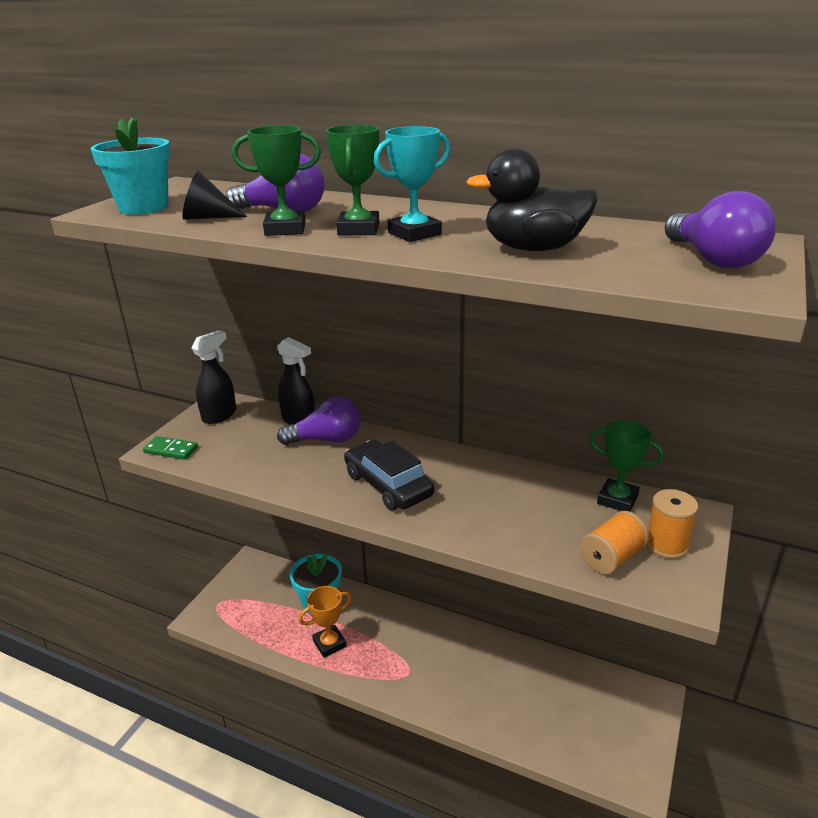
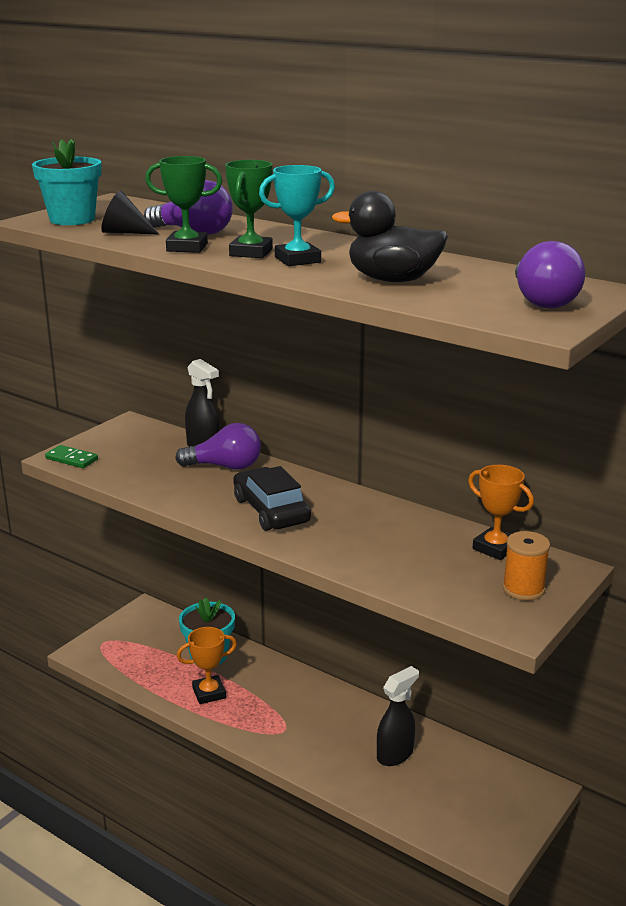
camera: 10 degrees right, 5 degrees down
black spray bottle [191,330,236,424] -> black spray bottle moved to [377,666,419,766]
orange spool [580,511,649,574] -> none
green trophy [589,421,664,512] -> orange trophy [468,465,534,560]

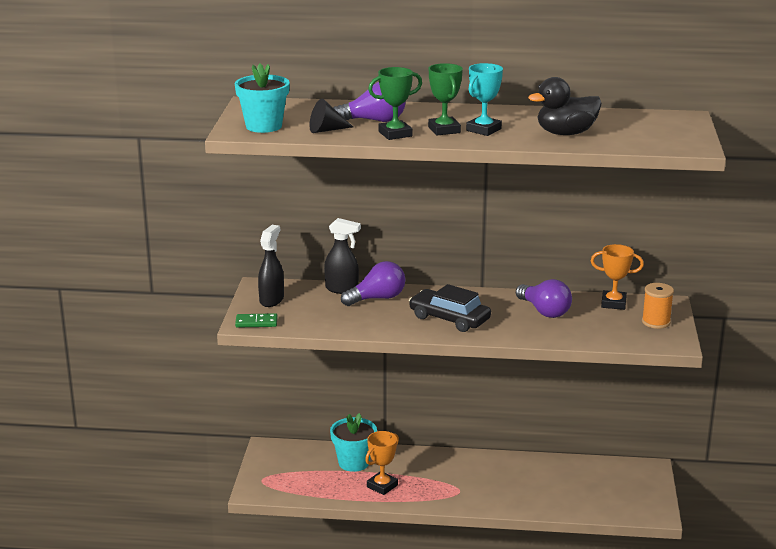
camera: 30 degrees left, 0 degrees up
black spray bottle [377,666,419,766] -> black spray bottle moved to [258,225,284,307]
purple light bulb [515,241,585,309] -> purple light bulb moved to [516,279,572,318]

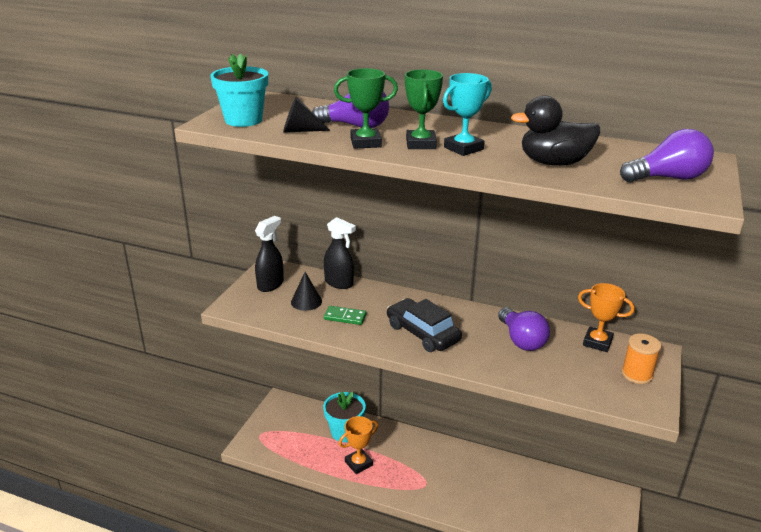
camera: 15 degrees right, 5 degrees up
green domino [235,313,277,328] -> green domino moved to [324,306,367,325]
purple light bulb [341,261,405,306] -> purple light bulb moved to [620,129,714,182]
none -> black cone [291,272,322,311]

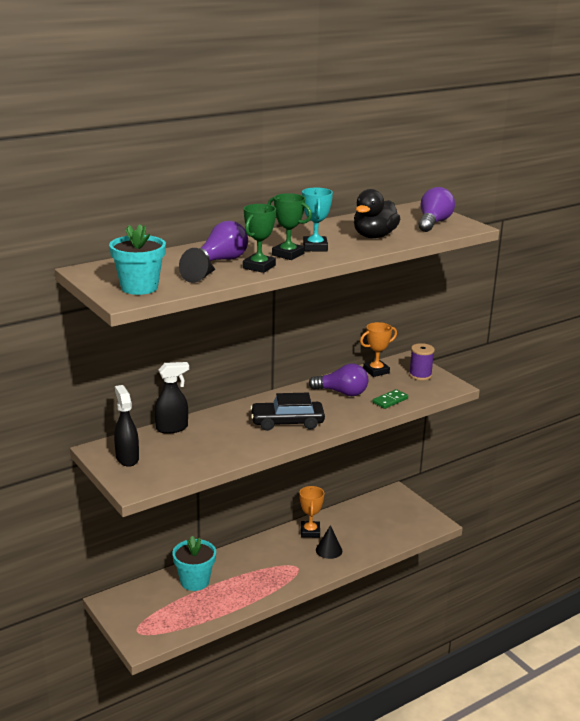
camera: 55 degrees left, 5 degrees down
black cone [291,272,322,311] -> black cone moved to [316,525,342,559]
green domino [324,306,367,325] -> green domino moved to [373,389,408,409]
orange trophy [339,416,378,474] -> orange trophy moved to [299,486,324,538]
orange spool [621,333,661,384] -> purple spool [409,343,435,380]

